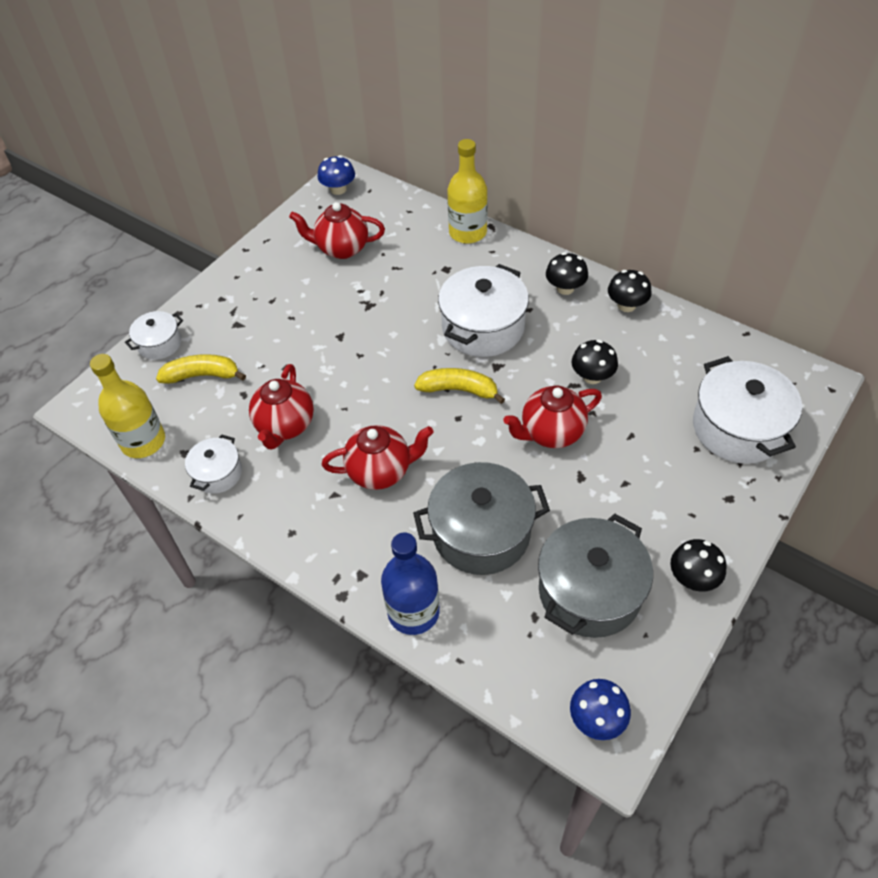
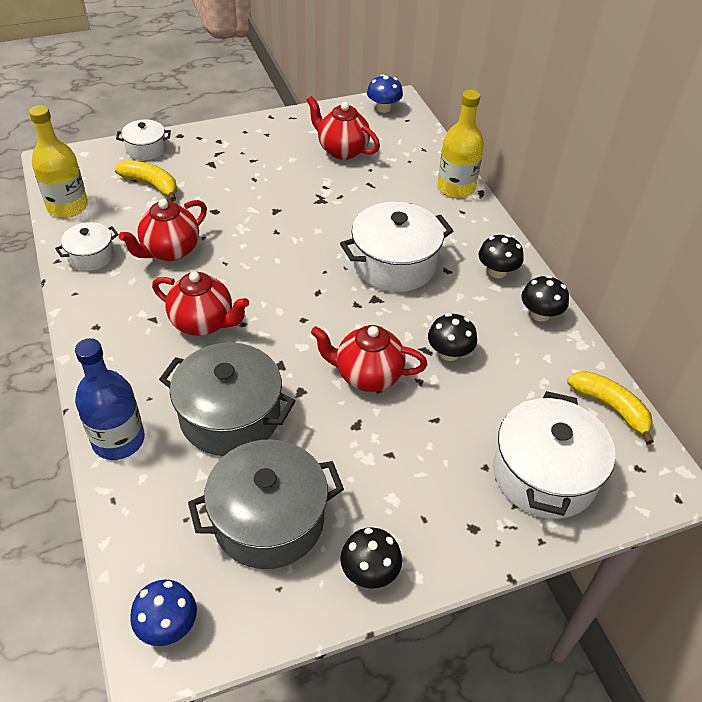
camera: 30 degrees right, 5 degrees down
yellow banana [414,368,505,404] -> yellow banana moved to [567,371,654,444]

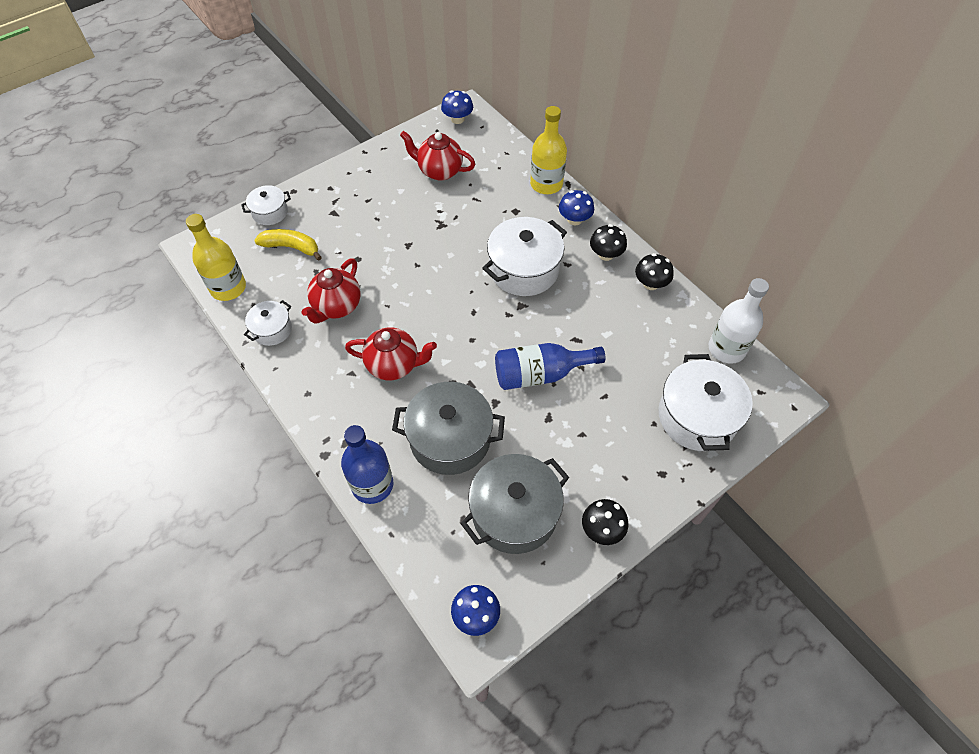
camera: 15 degrees left, 10 degrees up
red teapot [311,325,427,392] -> blue bottle [495,343,606,390]
black mushroom [428,313,477,361] -> none
yellow banana [567,371,654,444] -> white bottle [709,278,769,364]
none -> blue mushroom [559,190,594,226]

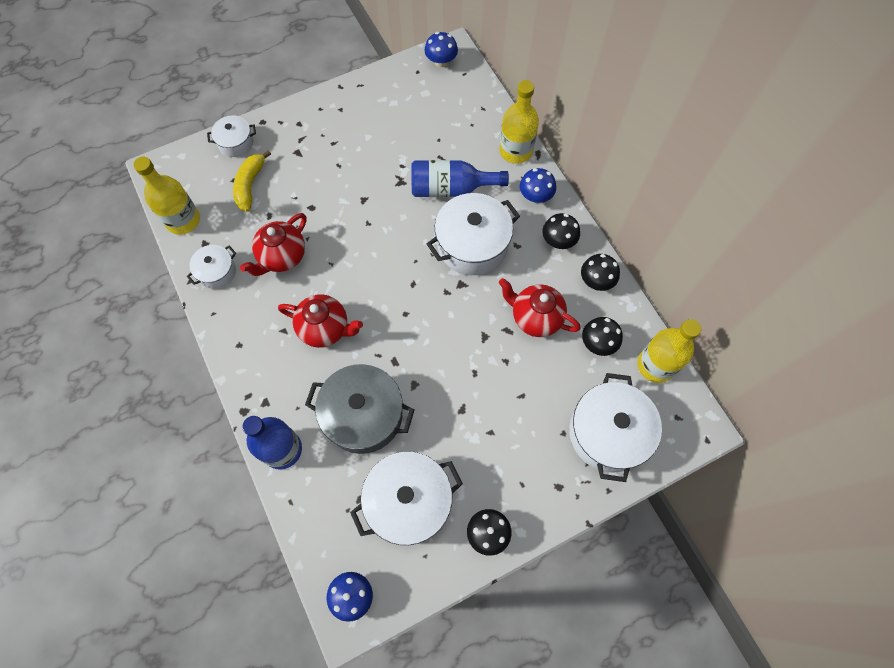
camera: 10 degrees right, 10 degrees up
yellow banana [254,229,322,261] -> yellow banana turned 105 degrees counterclockwise [233,150,271,211]
red teapot [400,131,475,181] -> red teapot moved to [499,278,581,337]
grey pot [460,454,569,554] -> white pot [350,451,463,545]
blue bottle [495,343,606,390] -> blue bottle moved to [411,160,509,197]
white bottle [709,278,769,364] -> yellow bottle [637,319,702,383]
none -> black mushroom [582,317,623,356]

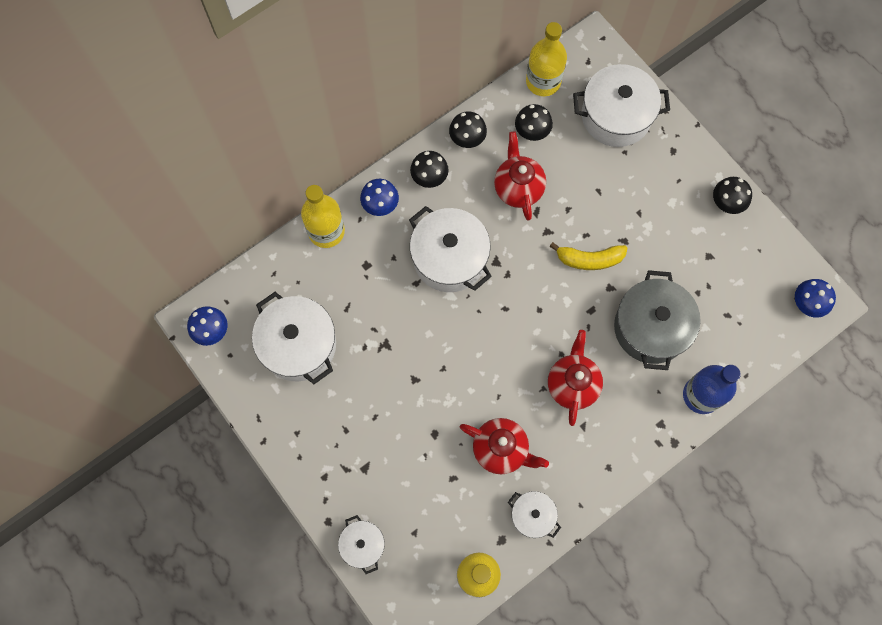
camera: 100 degrees left, 5 degrees up
yellow banana [233,150,271,211] -> yellow banana moved to [549,242,627,270]
white pot [350,451,463,545] -> white pot moved to [252,292,336,384]
blue bottle [411,160,509,197] -> none
red teapot [499,278,581,337] -> red teapot turned 150 degrees clockwise [494,131,546,220]

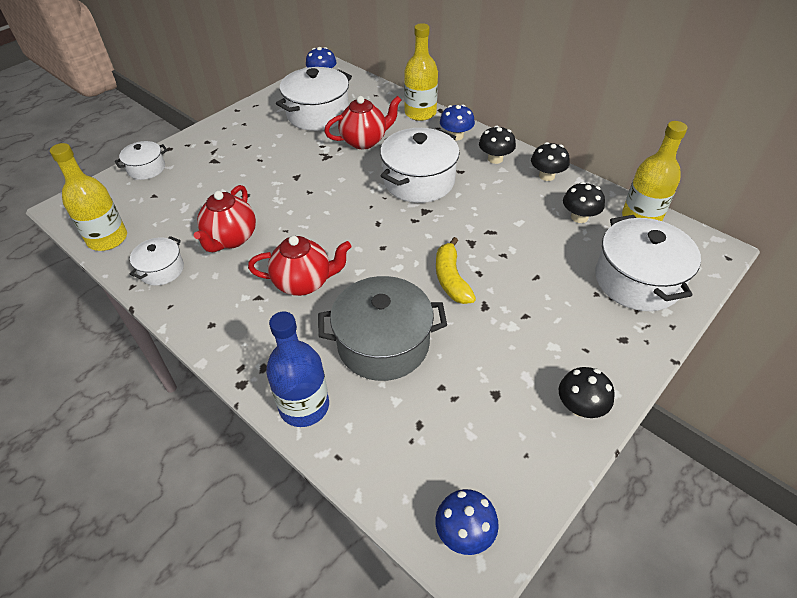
camera: 80 degrees right, 25 degrees down
red teapot [494,131,546,220] -> red teapot moved to [324,96,401,149]

